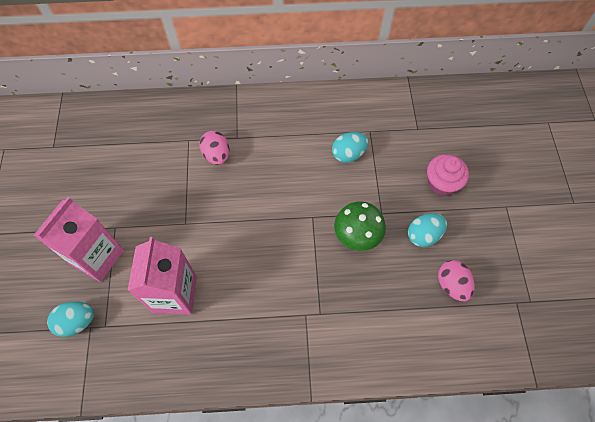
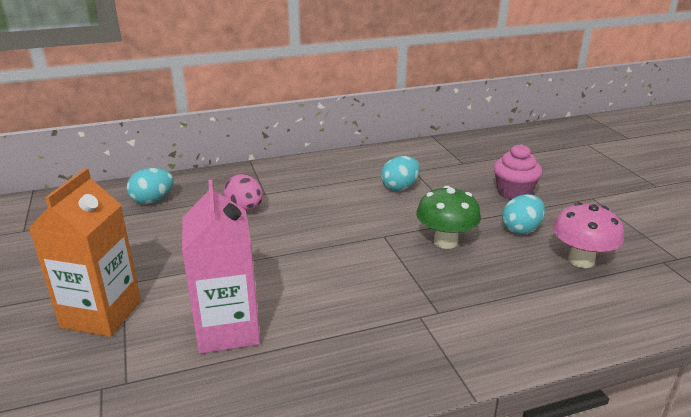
camera: 15 degrees left, 35 degrees down
pink carton [34,197,124,282] -> orange carton [28,168,141,337]
turquoise egg [47,301,94,337] -> turquoise egg moved to [127,168,174,204]
pink egg [438,260,475,301] -> pink mushroom [553,202,624,268]

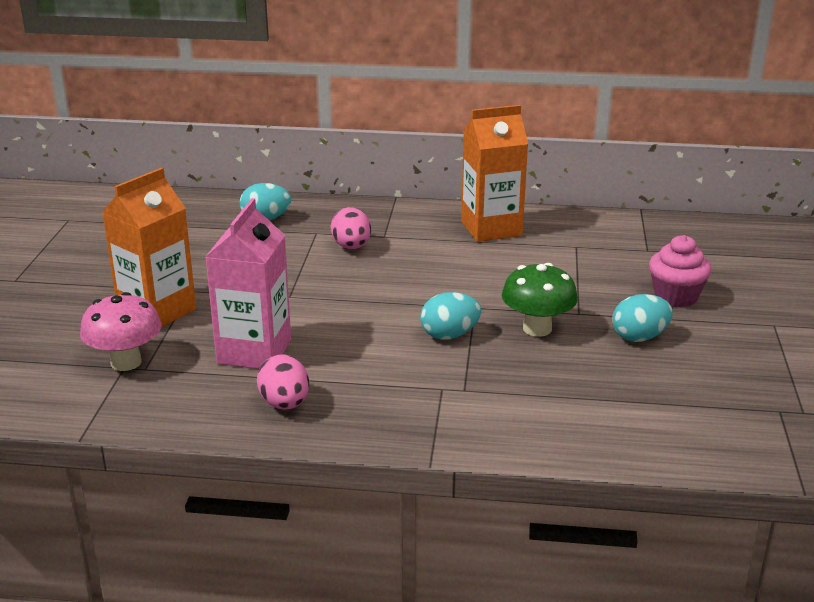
camera: 25 degrees right, 0 degrees up
turquoise egg [381,156,420,191] -> turquoise egg moved to [420,292,481,340]
pink mushroom [553,202,624,268] -> pink mushroom moved to [80,292,162,371]
none -> pink egg [257,354,309,410]
none -> orange carton [461,105,528,242]

